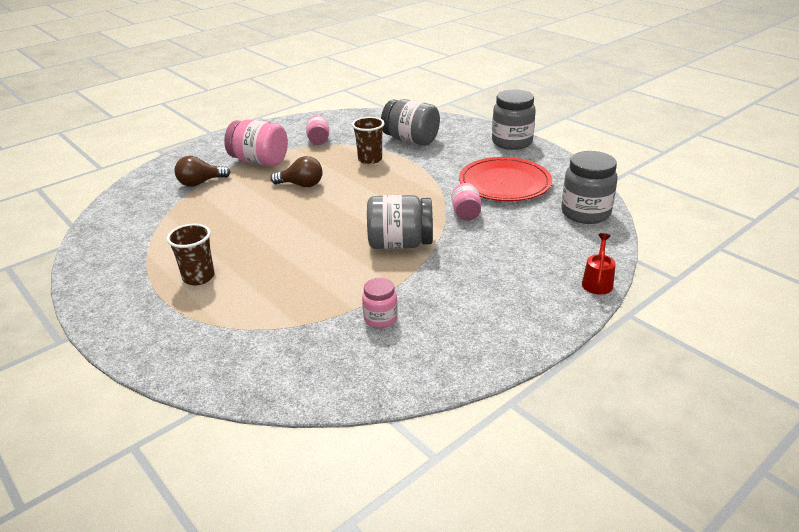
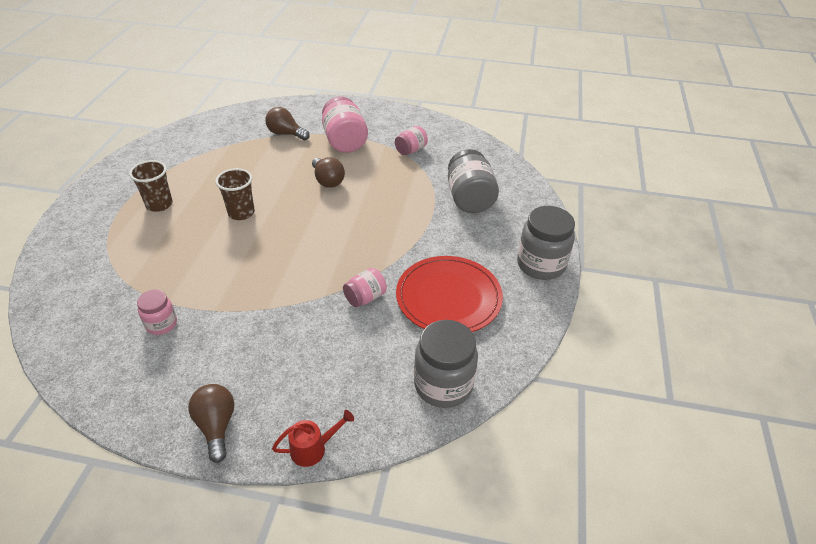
camera: 50 degrees right, 10 degrees up
brown cup [352,117,384,164] -> brown cup moved to [216,168,255,220]
grey jar [367,195,433,249] -> none
none -> brown light bulb [188,384,234,463]

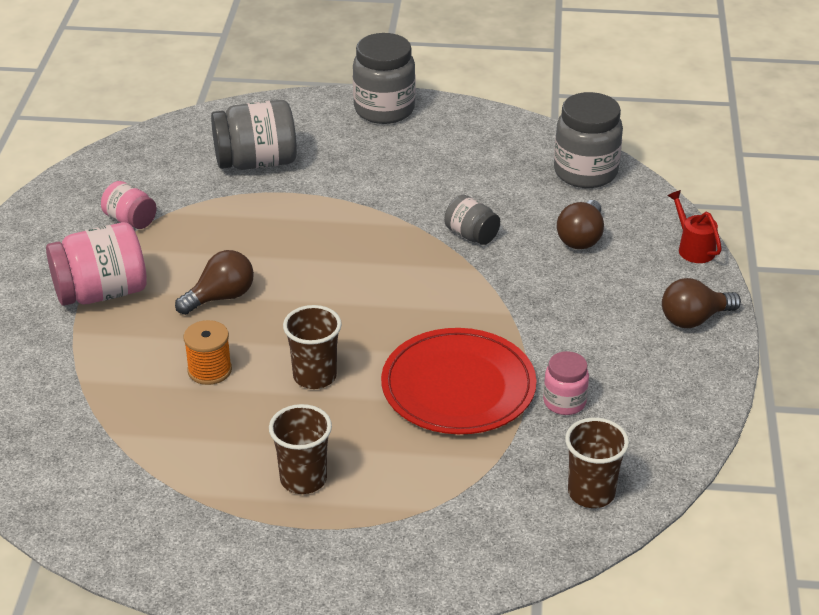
camera: 95 degrees left, 5 degrees down
brown light bulb [265,107,310,140] -> brown light bulb moved to [557,200,604,249]
pink jar [343,268,387,307] -> grey jar [444,195,500,245]
red plate [396,256,503,332] -> red plate moved to [381,328,537,434]
none -> orange spool [184,320,232,385]
none -> brown cup [565,418,629,508]

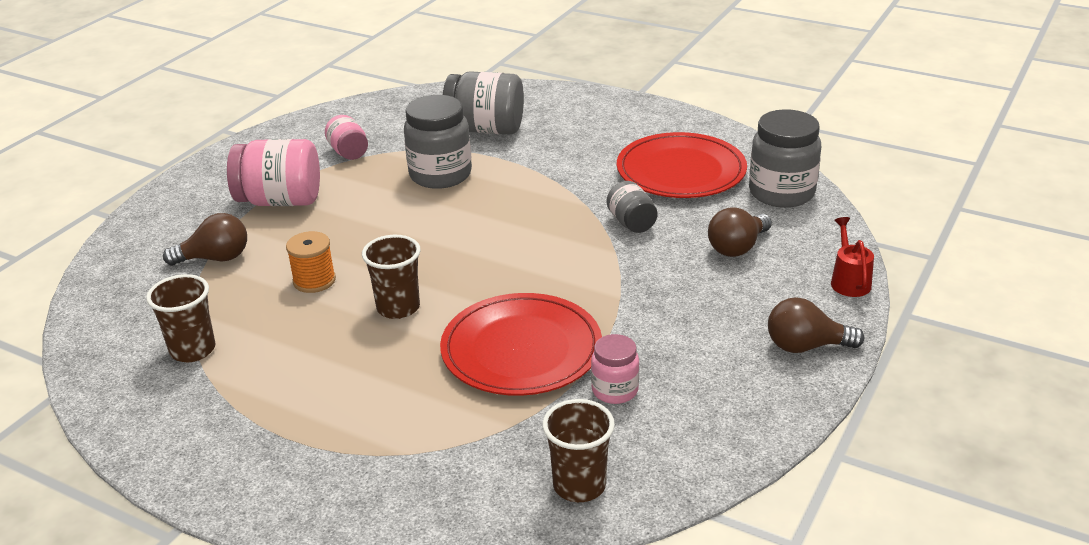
camera: 25 degrees right, 5 degrees down
brown light bulb [175,250,254,315] -> brown light bulb moved to [163,213,247,265]
brown cup [269,404,332,494] -> brown cup moved to [146,274,215,362]
grey jar [353,33,415,124] -> grey jar moved to [404,95,472,189]
none -> red plate [617,132,747,198]

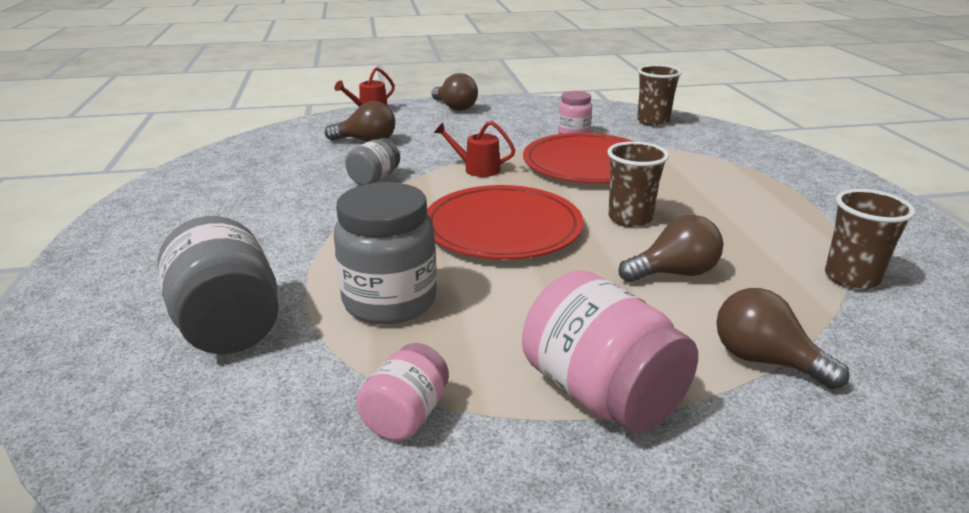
camera: 130 degrees left, 5 degrees down
orange spool [286,231,336,293] -> brown light bulb [618,215,723,282]
red plate [617,132,747,198] -> red plate moved to [427,185,584,260]
grey jar [749,109,821,208] -> none
none -> red watering can [434,121,515,177]

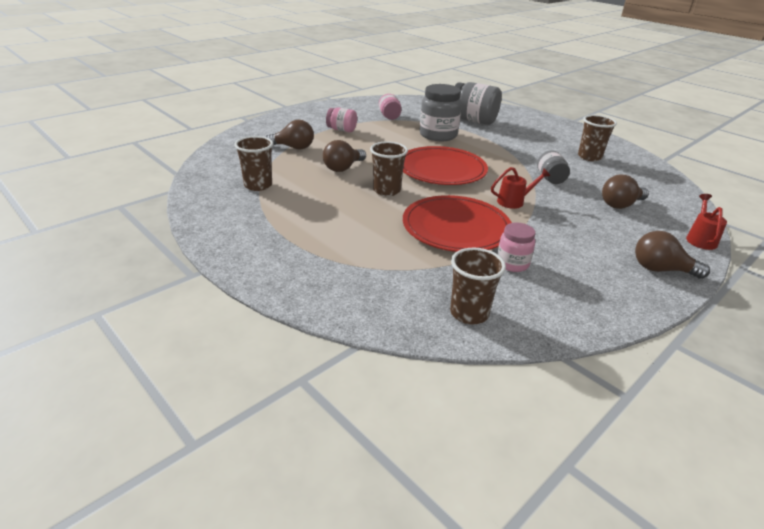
camera: 145 degrees right, 5 degrees up
pink jar [522,270,698,433] -> pink jar [326,108,357,132], size x0.56
none -> brown cup [578,115,617,161]

